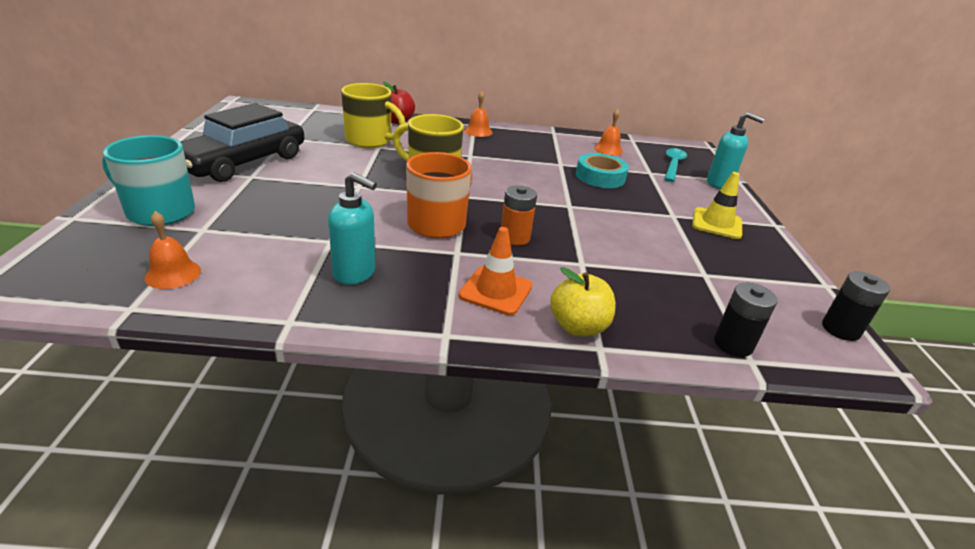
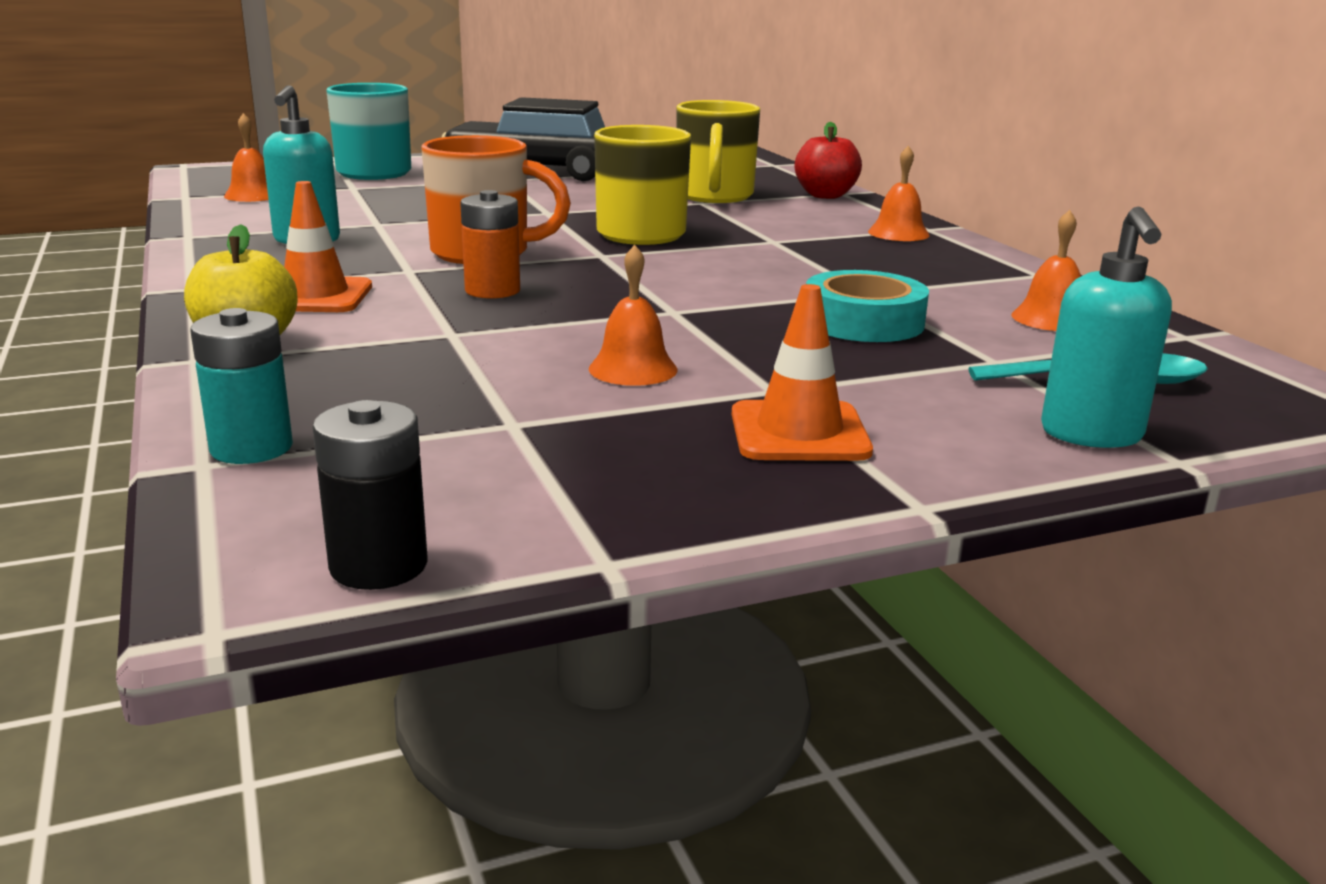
camera: 70 degrees right, 10 degrees down
yellow traffic cone [692,172,742,239] -> orange traffic cone [732,284,873,461]
black battery [714,283,778,357] -> turquoise battery [190,308,293,464]
none -> orange bell [589,245,678,386]

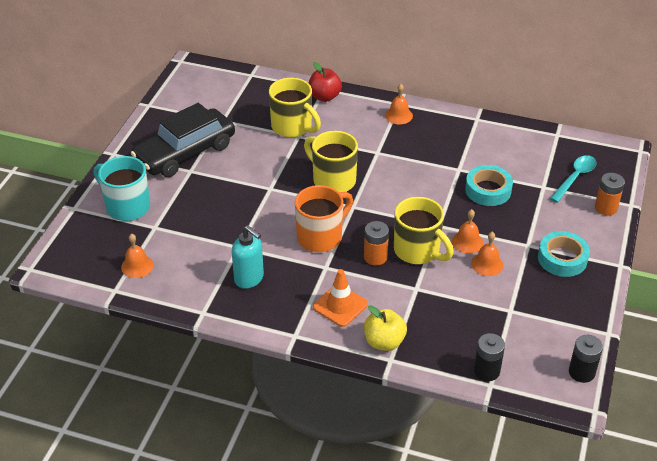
camera: 50 degrees left, 20 degrees up
turquoise battery [190,308,293,464] -> black battery [474,333,505,381]
orange traffic cone [732,284,873,461] -> turquoise tape [538,231,590,277]
orange bell [1011,210,1081,331] -> orange bell moved to [452,209,483,253]
turquoise soap dispenser [1041,206,1172,448] -> orange battery [595,173,625,216]
none -> yellow mug [394,197,454,264]

